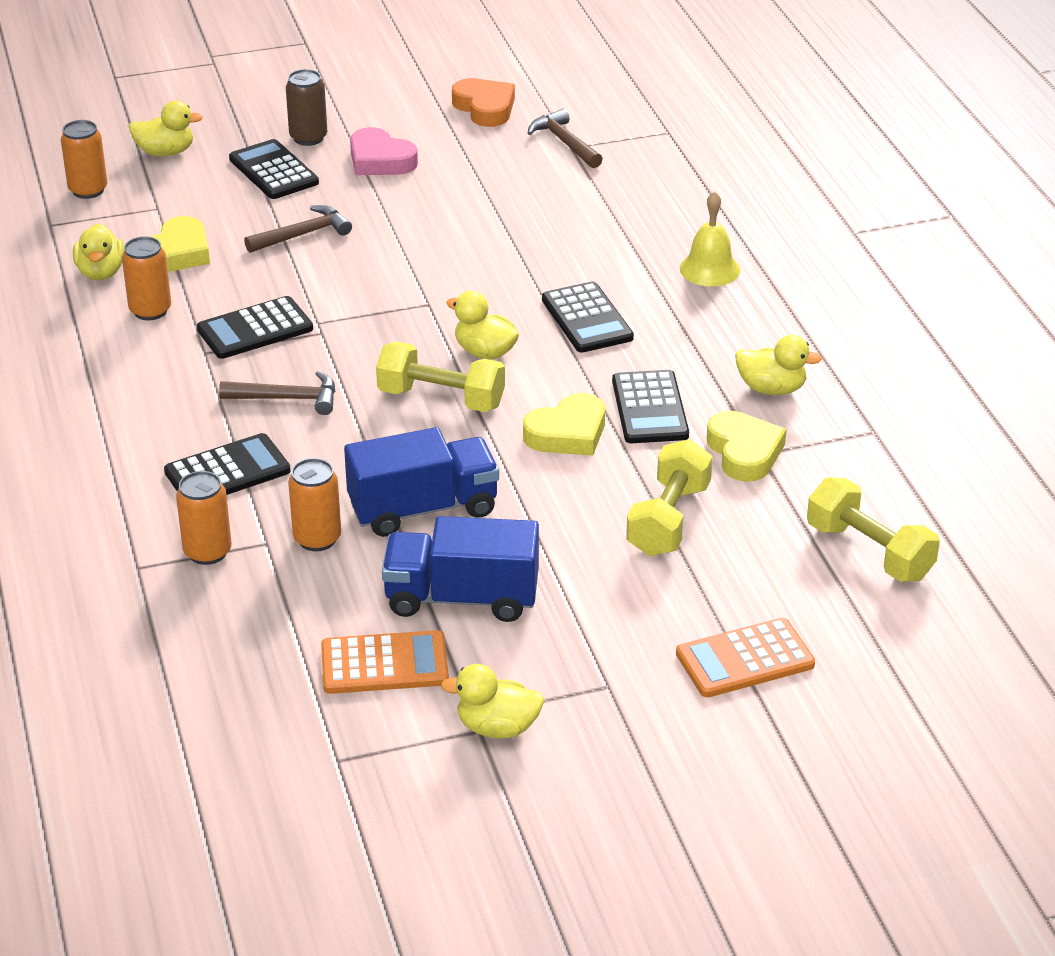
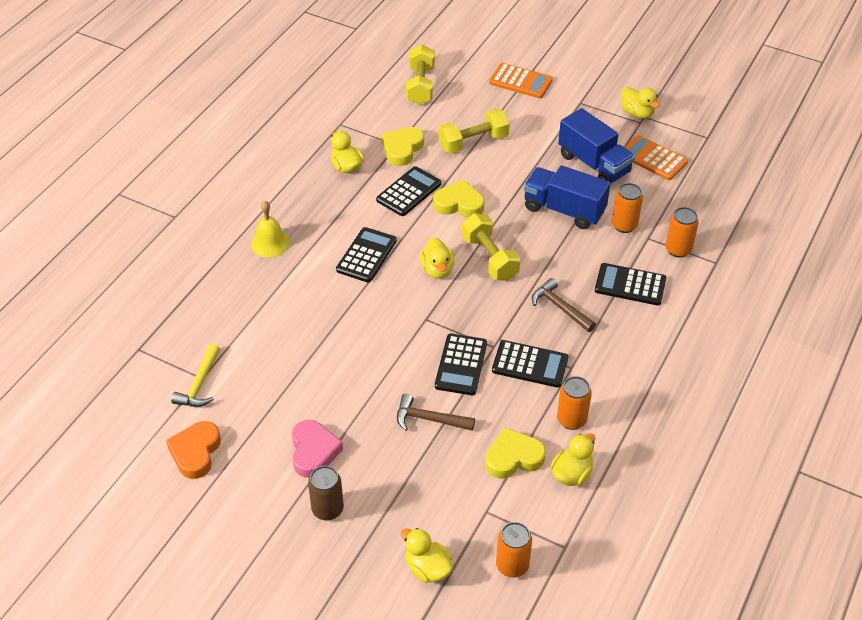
camera: 135 degrees left, 10 degrees up
black calculator [229,139,319,199] -> black calculator moved to [435,333,487,395]
brown hammer [528,109,603,168] -> yellow hammer [171,344,220,407]

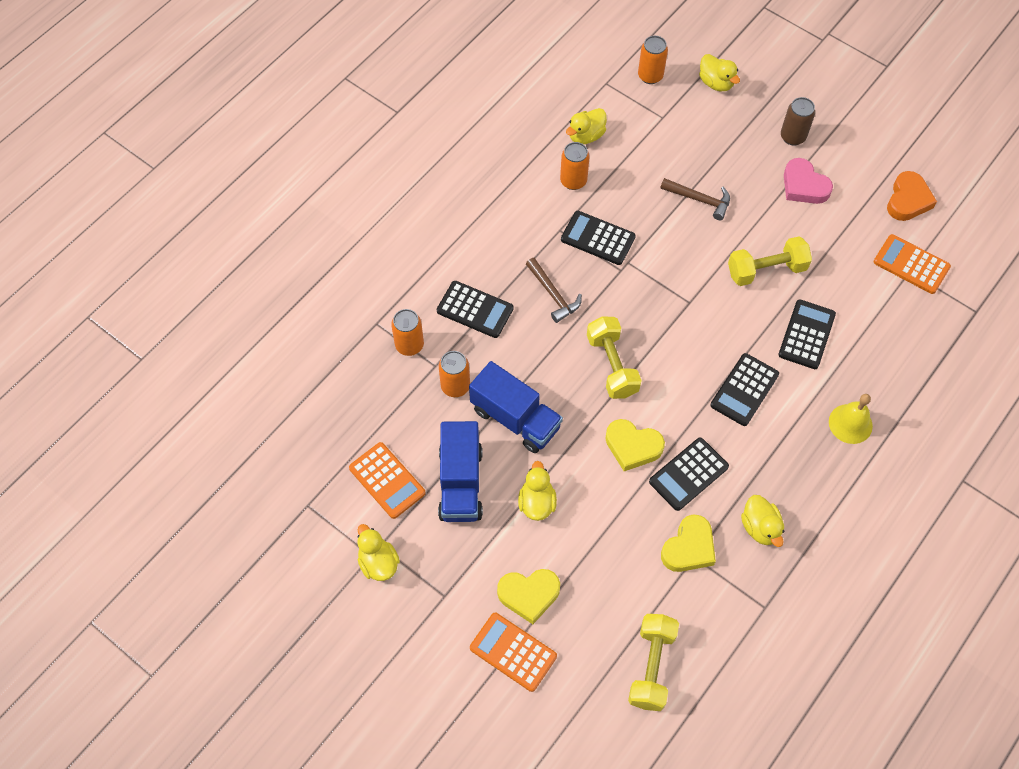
camera: 170 degrees left, 15 degrees up
yellow hammer [171,344,220,407] -> orange calculator [873,234,951,294]
pink heart [292,420,343,478] -> pink heart turned 45 degrees counterclockwise [784,158,833,204]
yellow duck [420,237,454,279] -> yellow duck moved to [518,461,557,521]
black calculator [435,333,487,395] -> black calculator moved to [778,299,836,369]
yellow dumbbell [439,109,510,154] -> yellow dumbbell moved to [728,236,812,286]
yellow heart [485,427,546,479] -> yellow heart moved to [497,569,560,624]
blue truck [558,108,635,183] -> blue truck turned 150 degrees counterclockwise [438,421,483,522]

